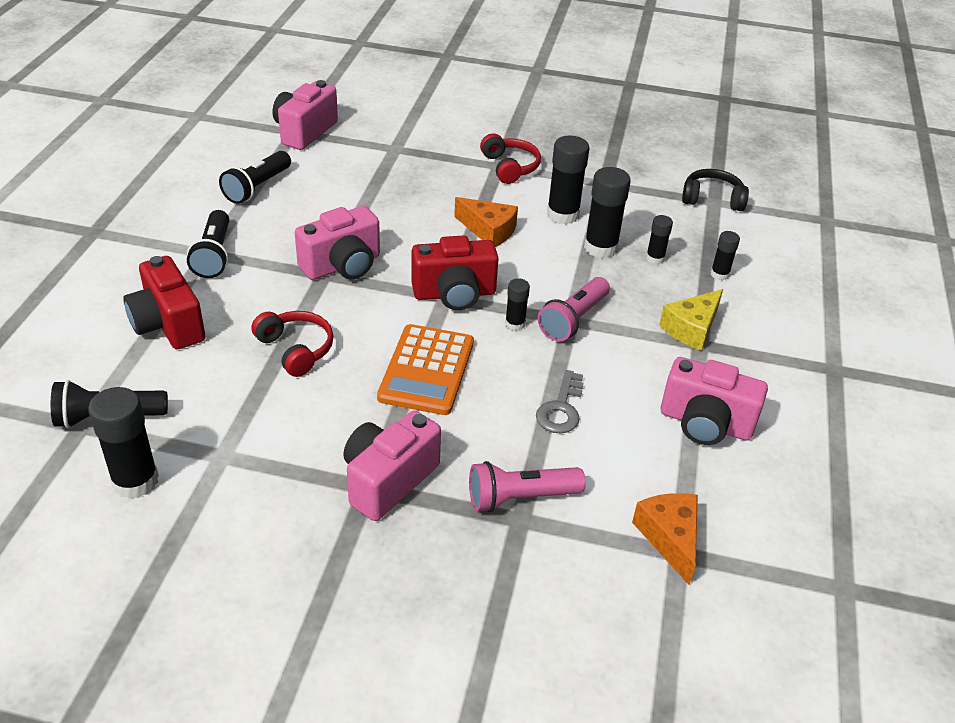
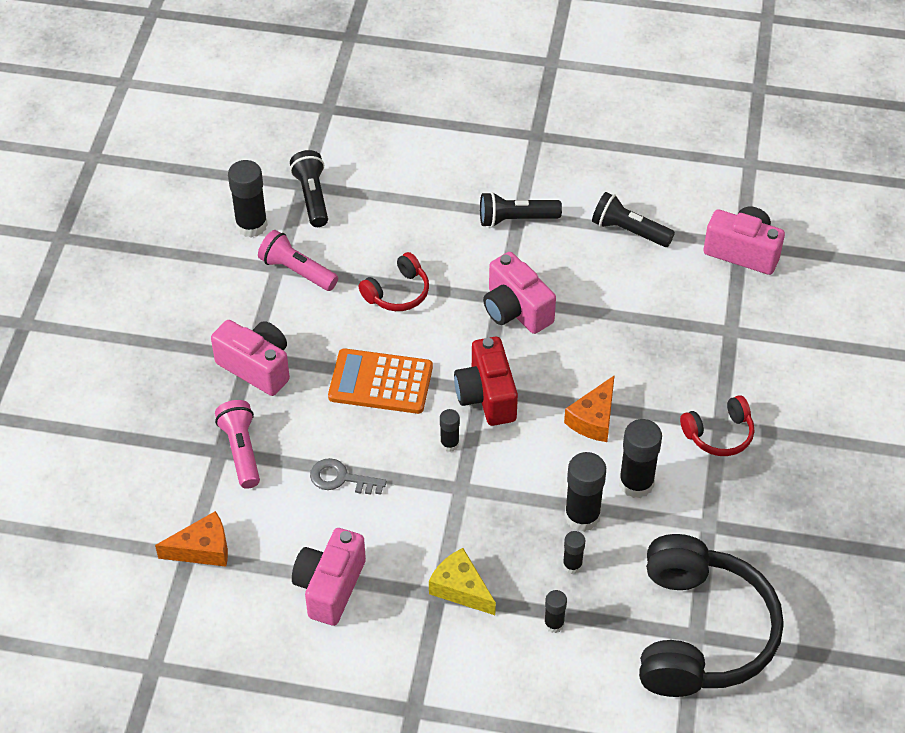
camera: 90 degrees right, 10 degrees up
red camera [123,256,205,349] -> none
pink flashlight [538,277,610,341] -> pink flashlight moved to [258,230,338,291]
black headphones [682,169,749,211] -> black headphones [639,534,784,697], size x2.13

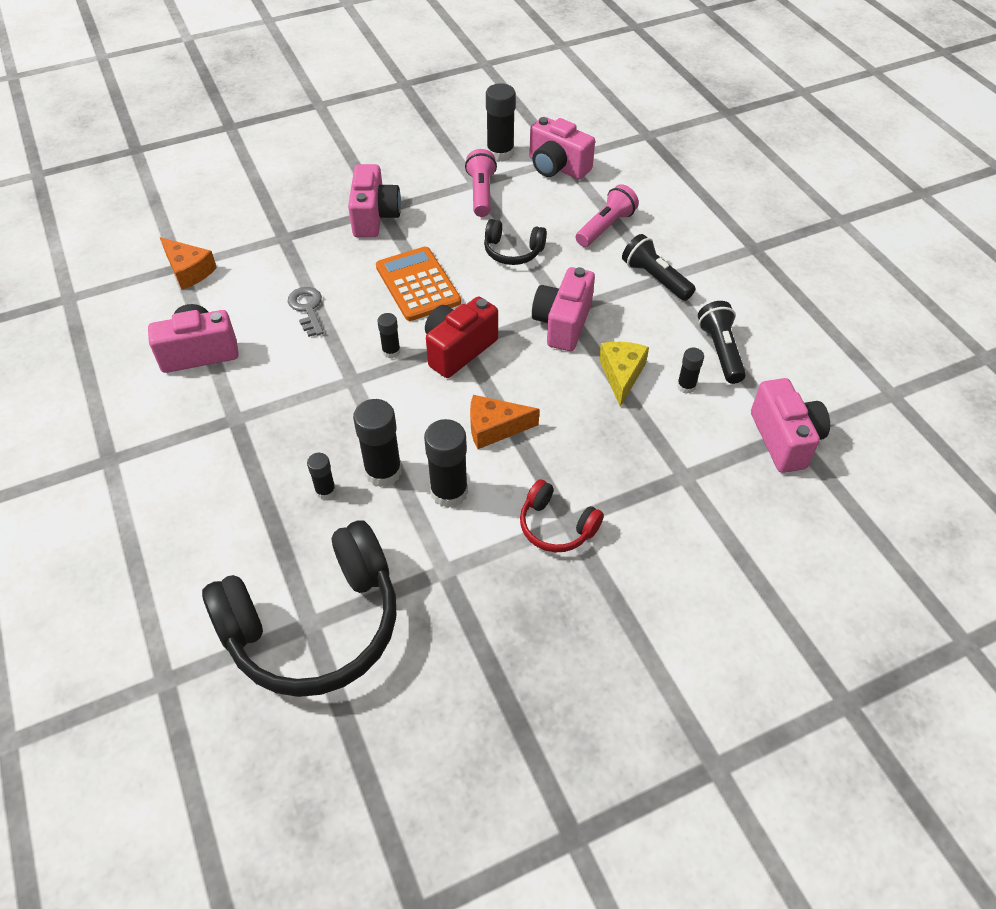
camera: 55 degrees right, 0 degrees up
pink flashlight [215,400,260,489] -> pink flashlight moved to [576,184,639,247]
black flashlight [290,150,328,227] -> pink camera [529,117,595,179]
red headphones [359,252,429,311] -> black headphones [484,219,547,265]
yellow cheese [429,548,496,615] -> yellow cheese moved to [599,342,649,407]
black glue stick [544,590,567,633] -> black glue stick moved to [677,348,704,394]

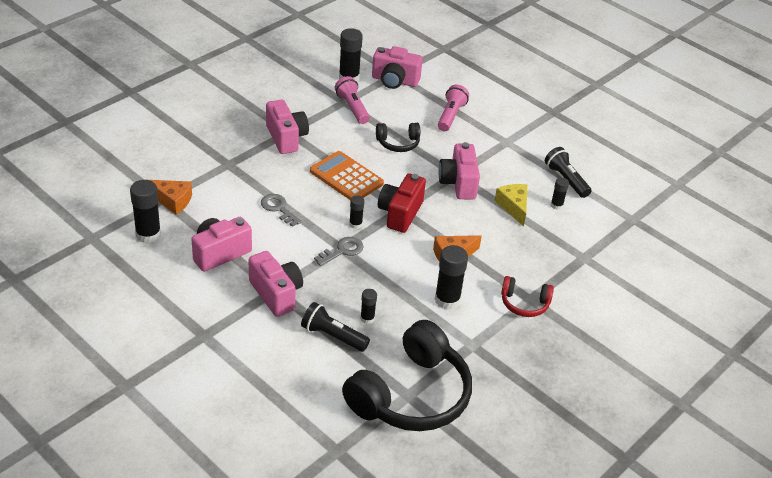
camera: 25 degrees left, 10 degrees down
black glue stick [353,399,402,487] -> black glue stick moved to [130,180,161,243]
black flashlight [622,234,696,301] -> black flashlight moved to [301,302,370,352]
pink camera [751,378,830,473] -> pink camera moved to [249,251,303,317]
none -> grey key [314,237,364,266]

